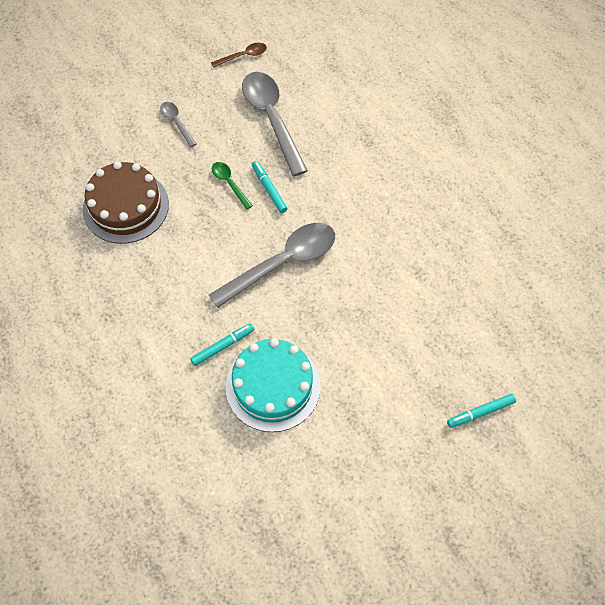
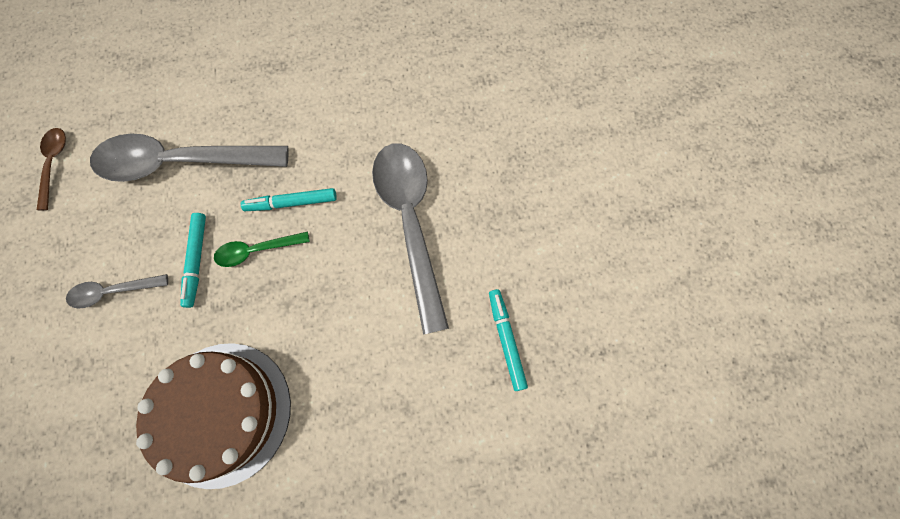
camera: 70 degrees left, 10 degrees up
turquoise cake [225,338,321,432] -> none
turquoise marker [447,394,516,428] -> turquoise marker moved to [180,213,206,308]

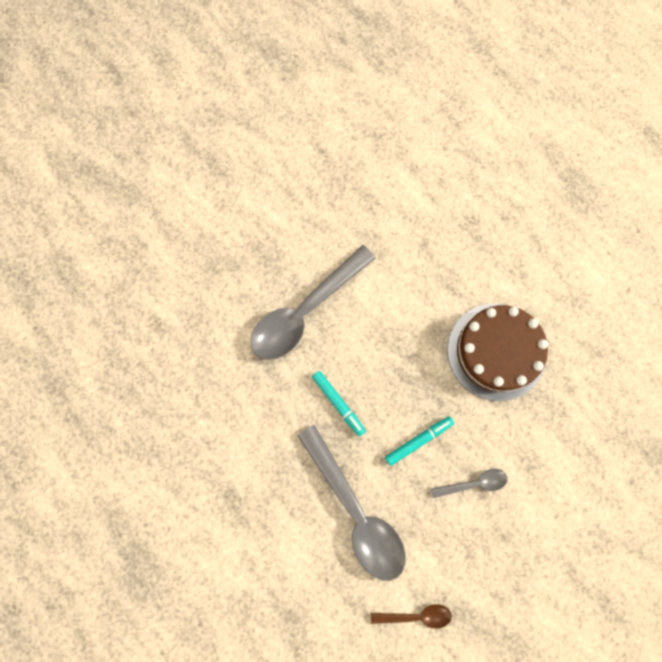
camera: 120 degrees left, 5 degrees up
brown spoon [37,128,66,210] -> brown spoon turned 150 degrees counterclockwise [371,604,452,628]
grey spoon [66,274,168,308] -> grey spoon turned 60 degrees counterclockwise [431,469,508,498]
green spoon [214,231,310,267] -> none
turquoise marker [489,289,528,391] -> none

